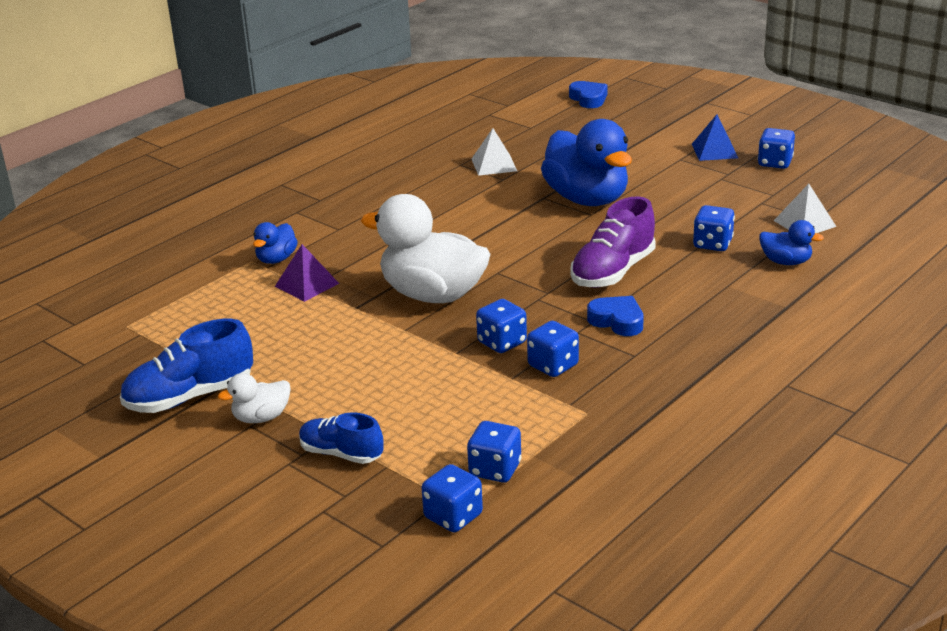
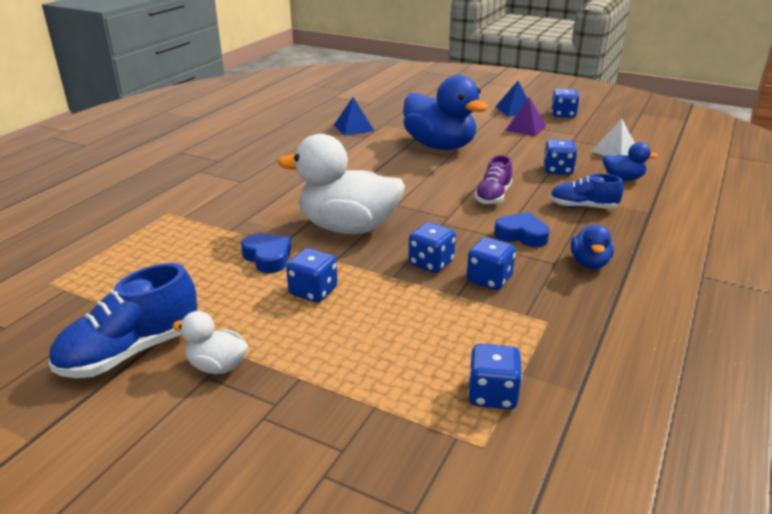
camera: 15 degrees left, 0 degrees up
white duck [218,373,291,423] -> white duck turned 60 degrees clockwise [172,311,248,374]
blue duck [253,222,298,264] -> blue duck moved to [571,225,614,269]
purple pyramid [275,244,339,302] -> purple pyramid moved to [505,97,546,137]
blue shoe [299,412,383,464] -> blue shoe moved to [550,174,624,209]
blue dice [422,464,483,532] -> blue dice moved to [286,248,338,303]
white pyramid [472,128,517,176] -> blue pyramid [334,97,374,136]
blue heart [569,81,607,108] -> blue heart moved to [241,234,291,273]
purple shoe [570,196,656,288] -> purple shoe [474,155,512,205], size x0.64

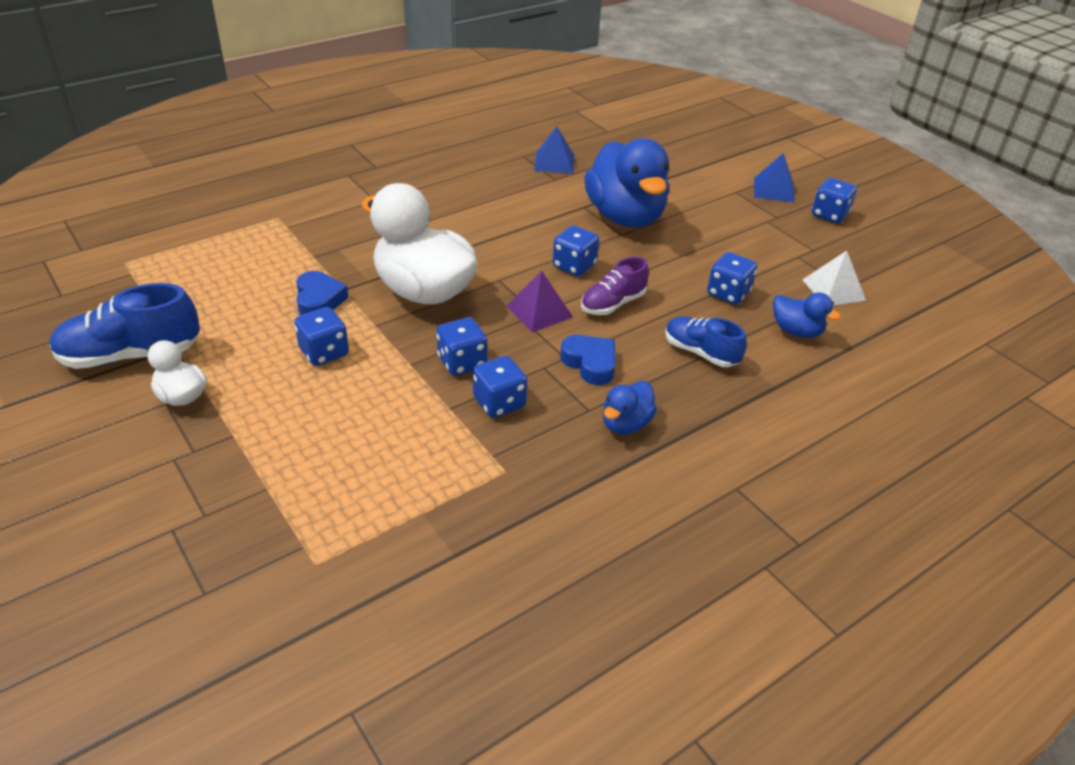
camera: 25 degrees right, 10 degrees up
blue dice [468,344,522,409] -> blue dice moved to [553,225,599,276]
purple pyramid [505,97,546,137] -> purple pyramid moved to [507,271,573,332]

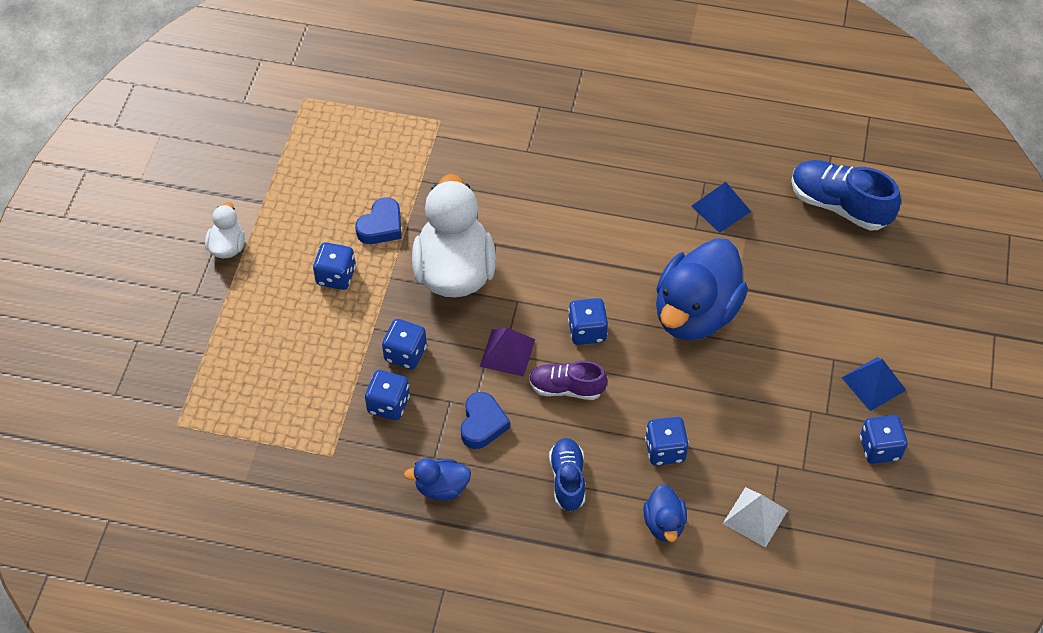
camera: 50 degrees right, 15 degrees up
blue shoe [50,283,200,369] -> blue shoe moved to [791,160,901,231]

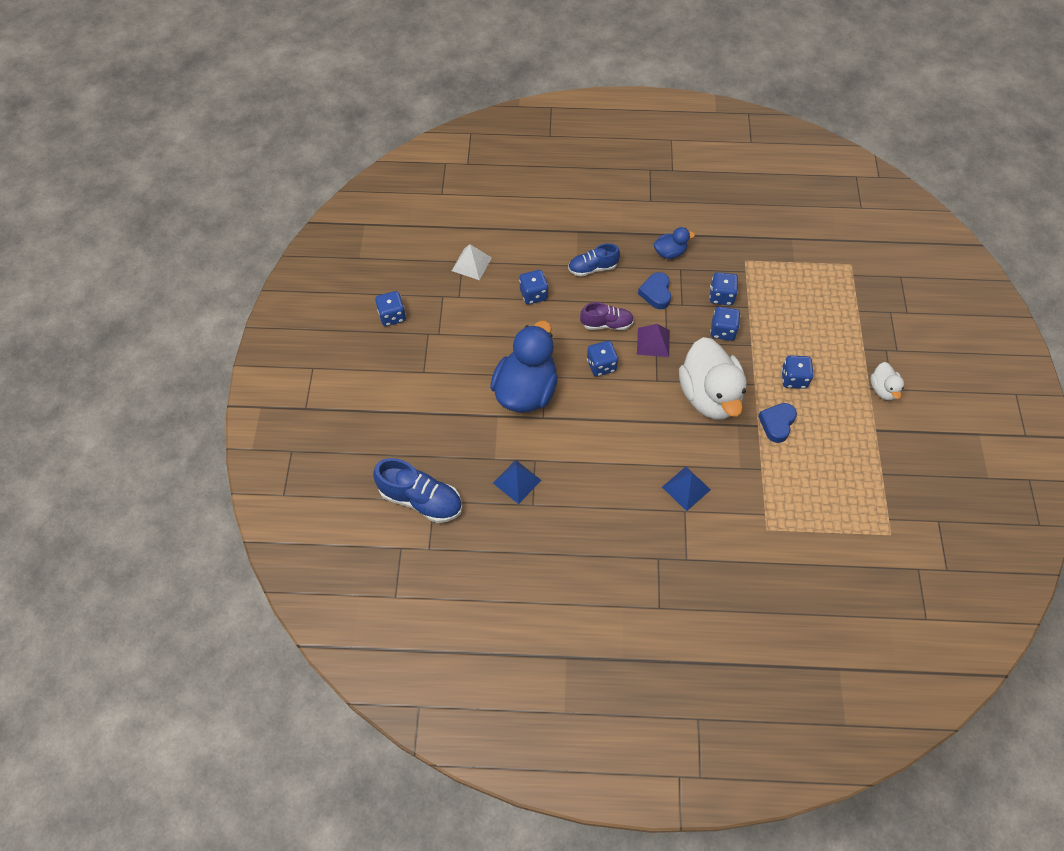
camera: 170 degrees right, 5 degrees up
blue shoe [549,438,585,512] -> blue shoe turned 90 degrees clockwise [568,243,620,277]
blue duck [643,484,687,542] -> none
blue pyramid [841,357,906,411] -> blue pyramid moved to [662,467,711,511]

